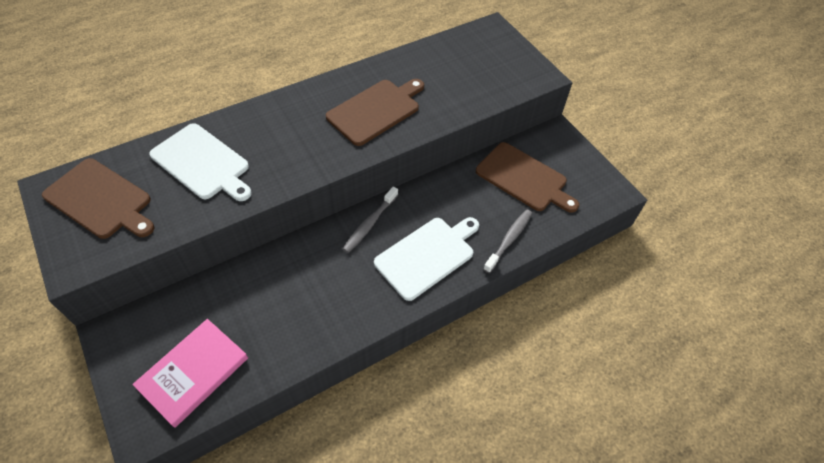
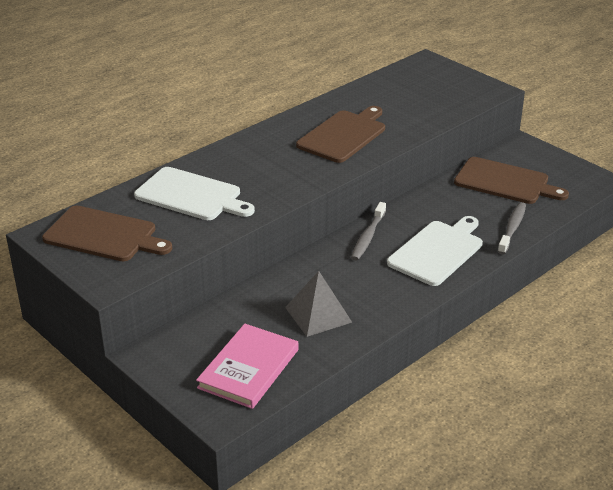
camera: 10 degrees left, 20 degrees down
none -> grey pyramid [285,271,352,337]

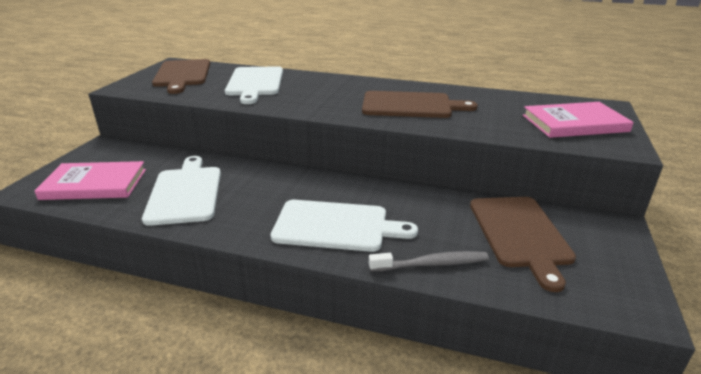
camera: 60 degrees right, 5 degrees down
grey pyramid [285,271,352,337] -> white cutting board [142,156,221,226]
grey toothbrush [351,202,386,261] -> none
none -> pink book [523,102,634,138]

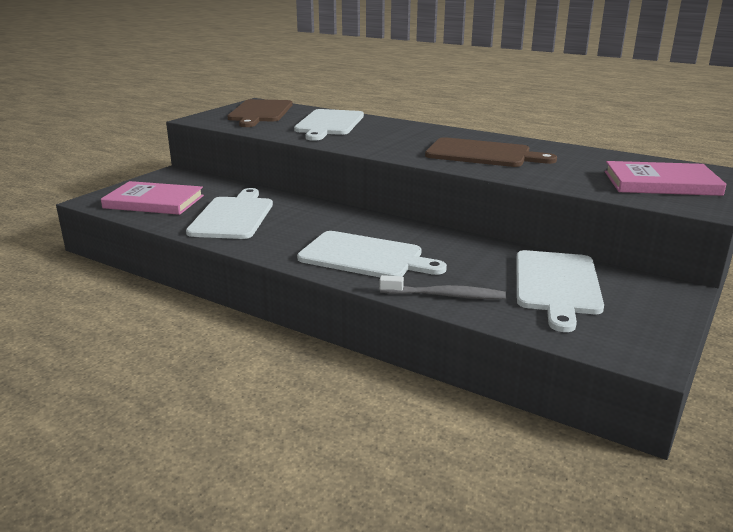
camera: 15 degrees right, 5 degrees down
brown cutting board [470,197,576,292] -> white cutting board [516,250,604,332]

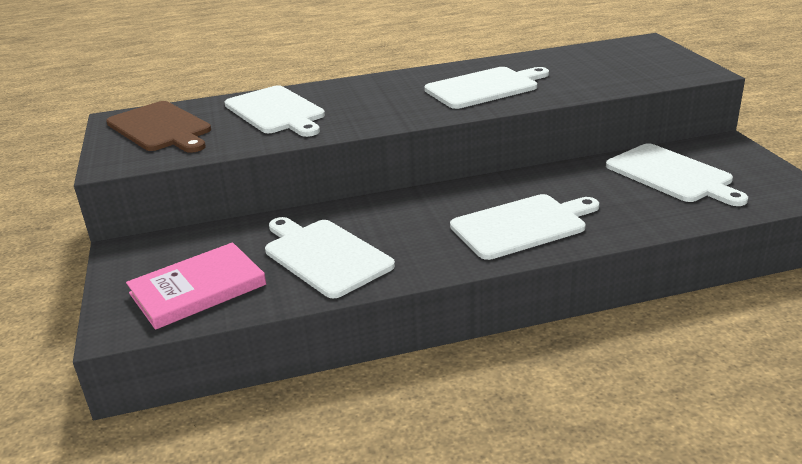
camera: 45 degrees left, 5 degrees up
grey toothbrush [379,275,506,299] -> none
brown cutting board [425,137,557,167] -> white cutting board [424,67,549,109]
pink book [605,161,727,196] -> none

